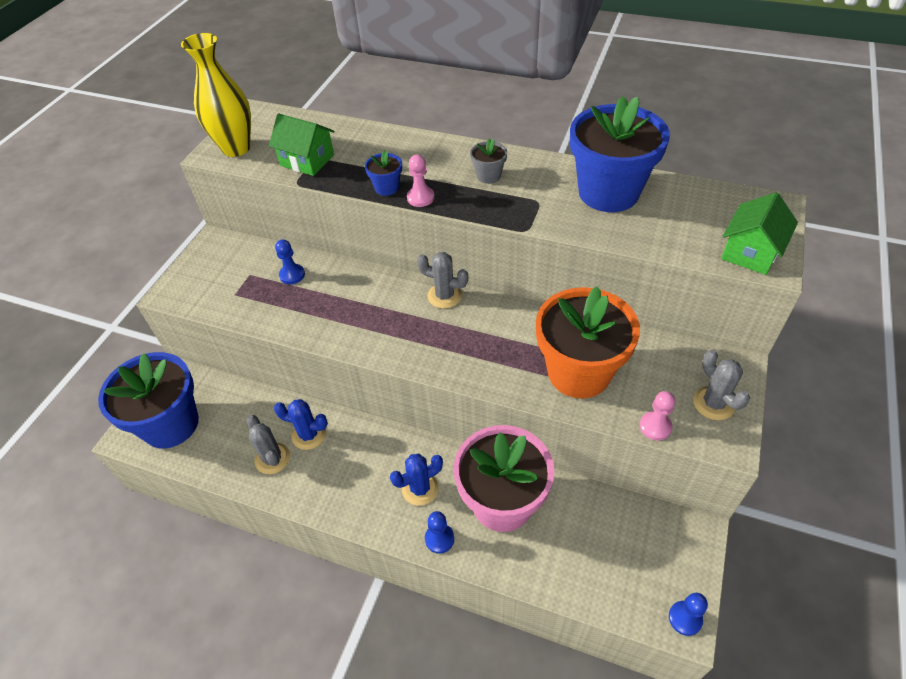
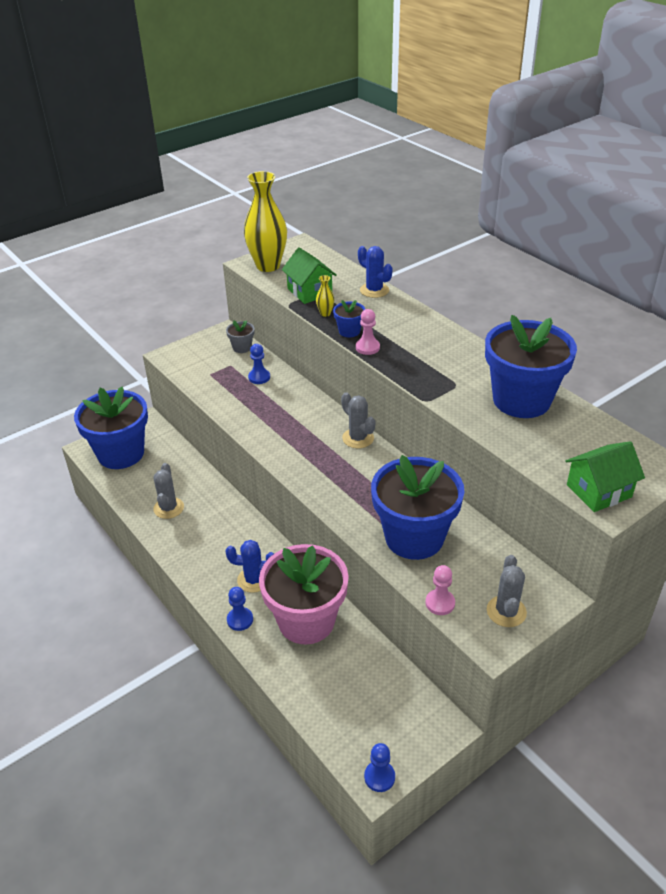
camera: 30 degrees right, 10 degrees down
blue cactus [274,399,328,450] -> blue cactus moved to [358,246,393,298]
grey flower pot [470,139,507,184] -> grey flower pot moved to [226,320,255,353]
orange flower pot [536,286,640,399] -> blue flower pot [371,455,464,560]
none -> yellow vase [316,275,334,317]

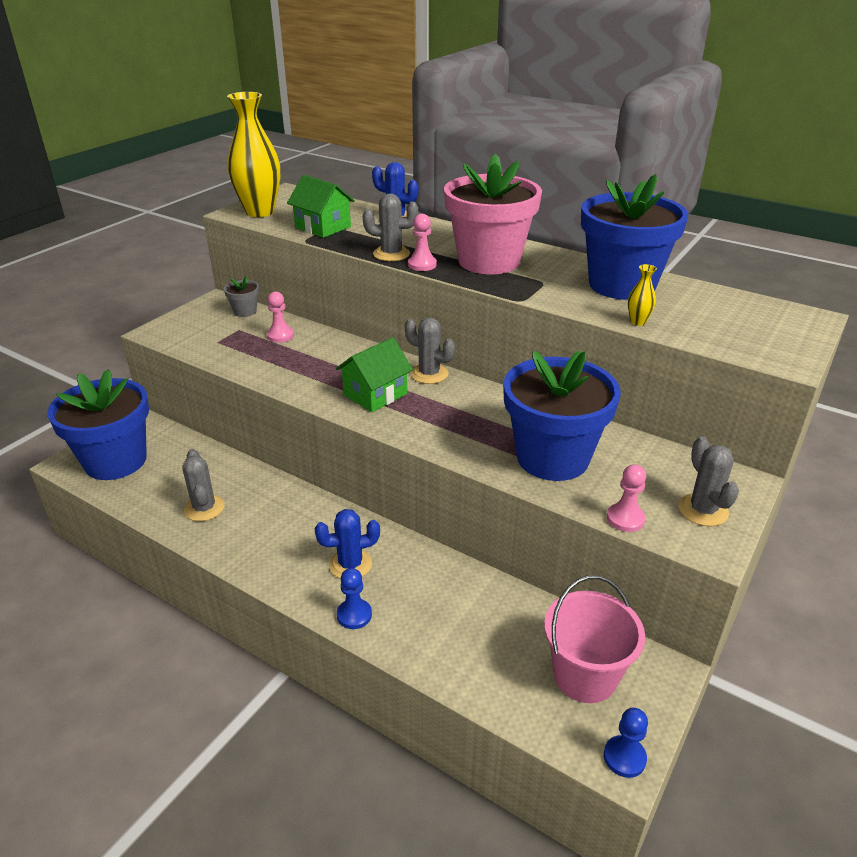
camera: 20 degrees left, 5 degrees down
blue pawn [248,344,270,384] -> pink pawn [267,291,294,343]
pink flower pot [259,544,349,645] -> pink flower pot moved to [444,153,542,274]
yellow vase [316,275,334,317] -> yellow vase moved to [628,264,657,326]
blue flower pot [333,300,365,337] -> grey cactus [363,193,418,261]
green house [565,441,645,512] -> green house moved to [336,337,413,412]
none -> pink bucket [544,575,645,703]

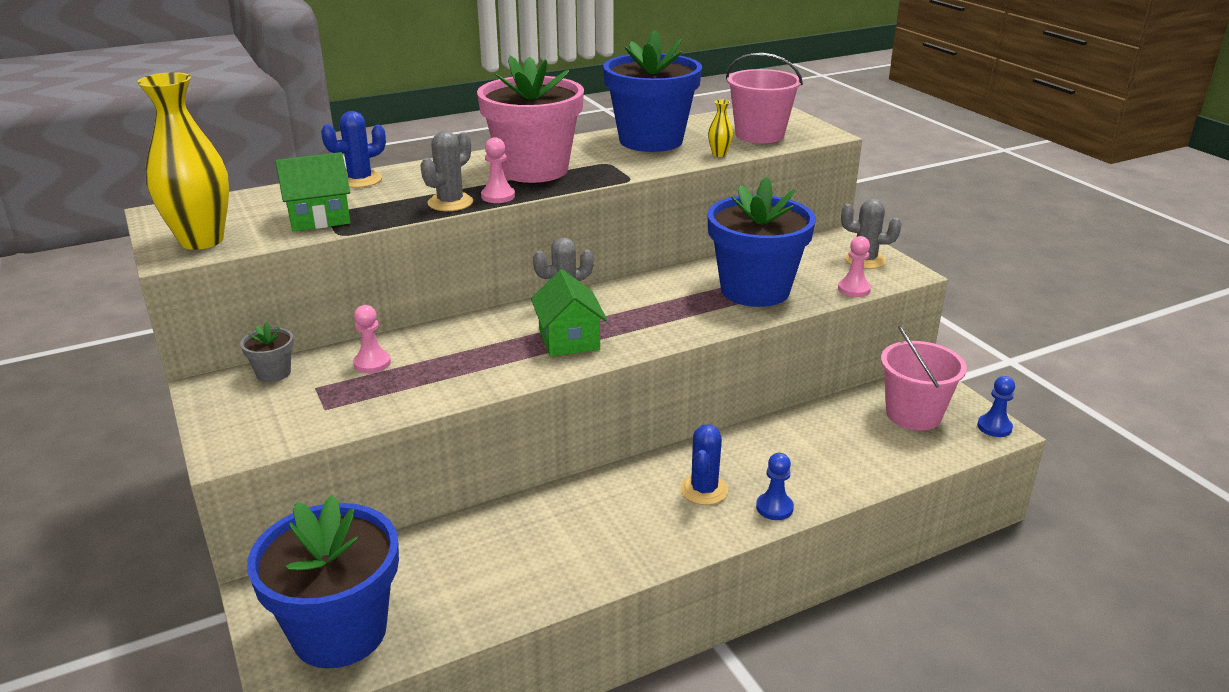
camera: 60 degrees left, 5 degrees down
grey cactus [182,449,224,521] -> none
none -> pink bucket [726,53,803,143]

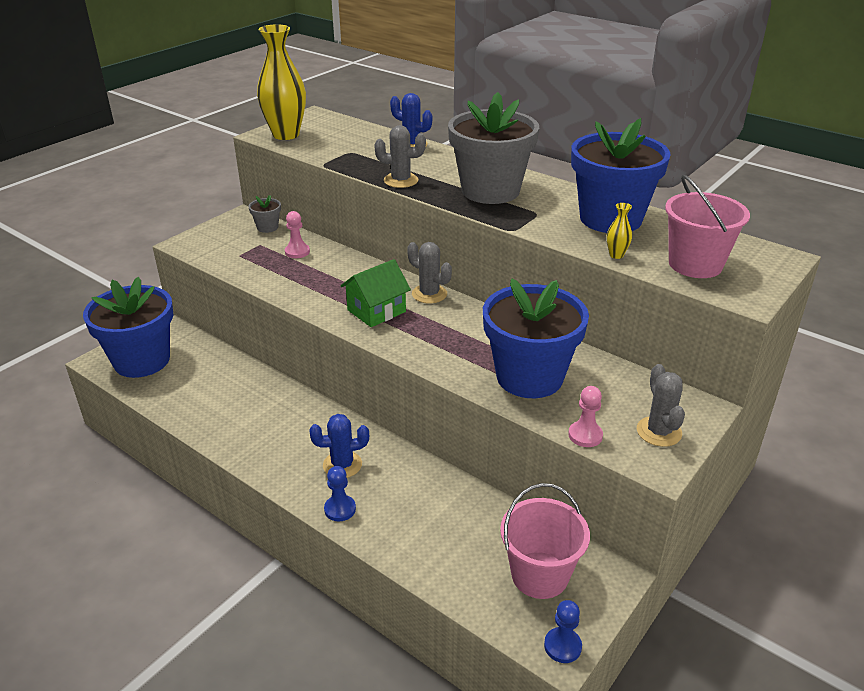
camera: 65 degrees right, 5 degrees up
green house [275,152,351,232] -> none
pink flower pot [477,55,584,183] -> grey flower pot [448,92,539,204]
pink pawn [481,137,515,203] -> none

